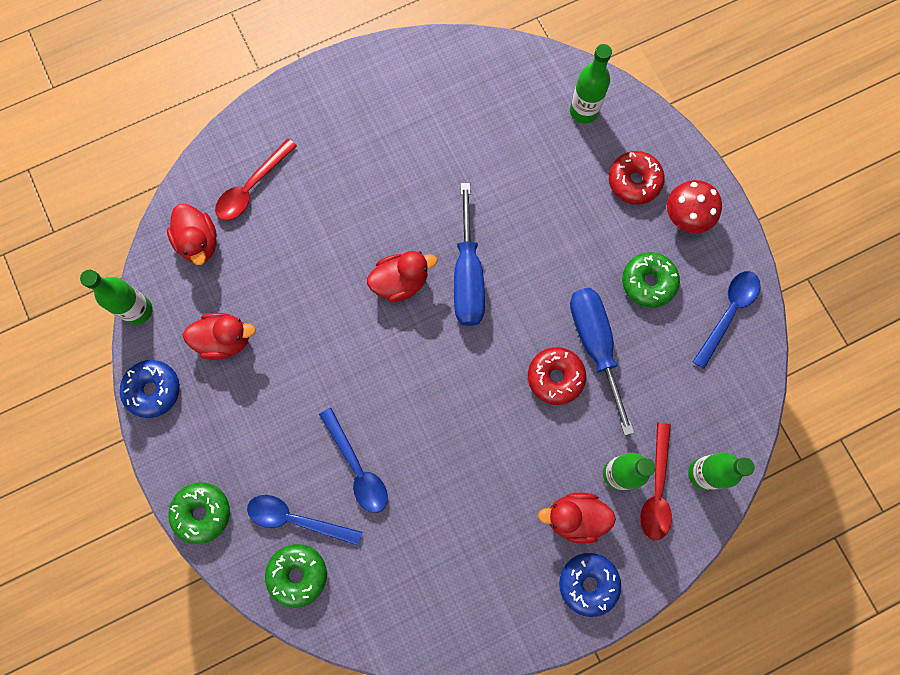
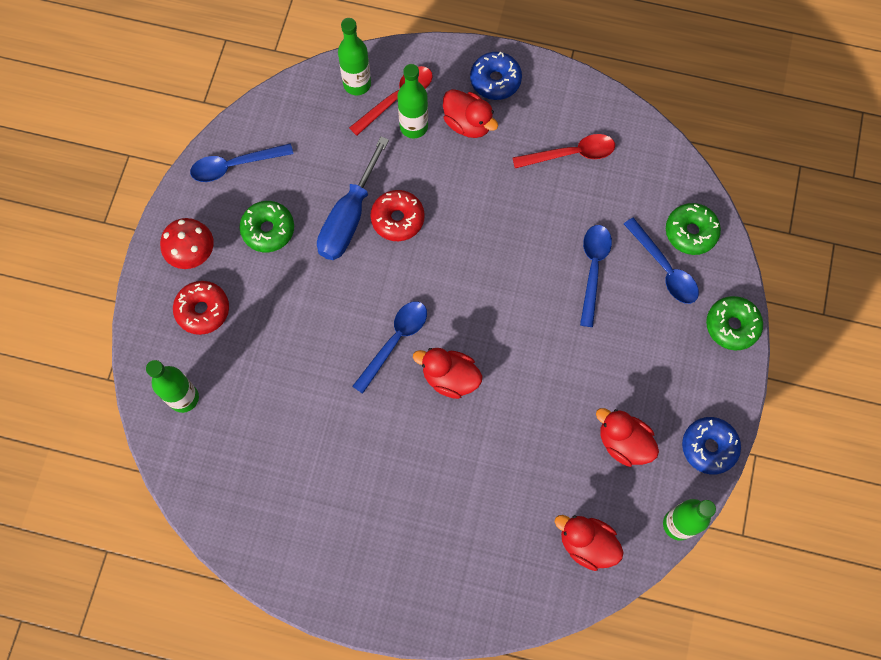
camera: 140 degrees left, 5 degrees down
red duck [167,204,217,265] -> red duck turned 75 degrees counterclockwise [555,515,624,571]
red spoon [215,139,297,221] -> red spoon moved to [512,134,615,168]
blue screwdriver [454,183,485,326] -> blue spoon [352,301,427,394]

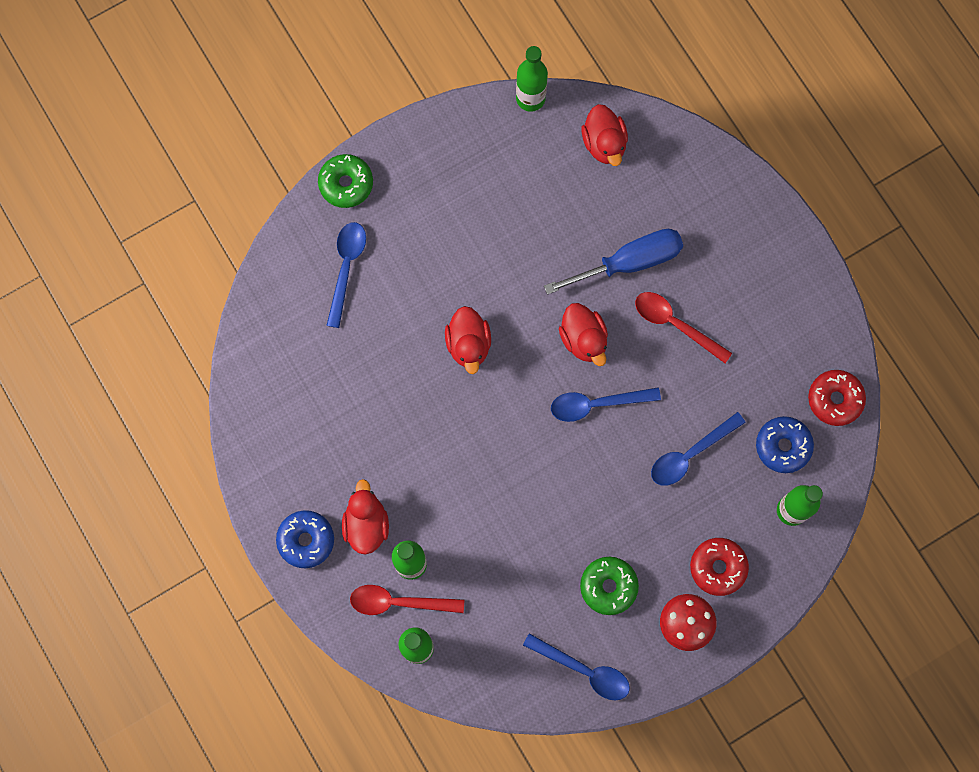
camera: 135 degrees left, 5 degrees up
blue screwdriver [317,137,389,260] -> blue screwdriver moved to [544,229,683,295]
red donut [370,190,425,241] -> red donut moved to [808,370,866,426]
red spoon [512,134,615,168] -> red spoon moved to [635,292,732,363]
blue spoon [580,225,612,327] -> blue spoon moved to [651,412,746,486]
red duck [596,408,659,467] -> red duck moved to [445,306,491,374]
green donut [666,203,721,255] -> none
blue donut [682,417,741,475] -> blue donut moved to [756,416,814,473]

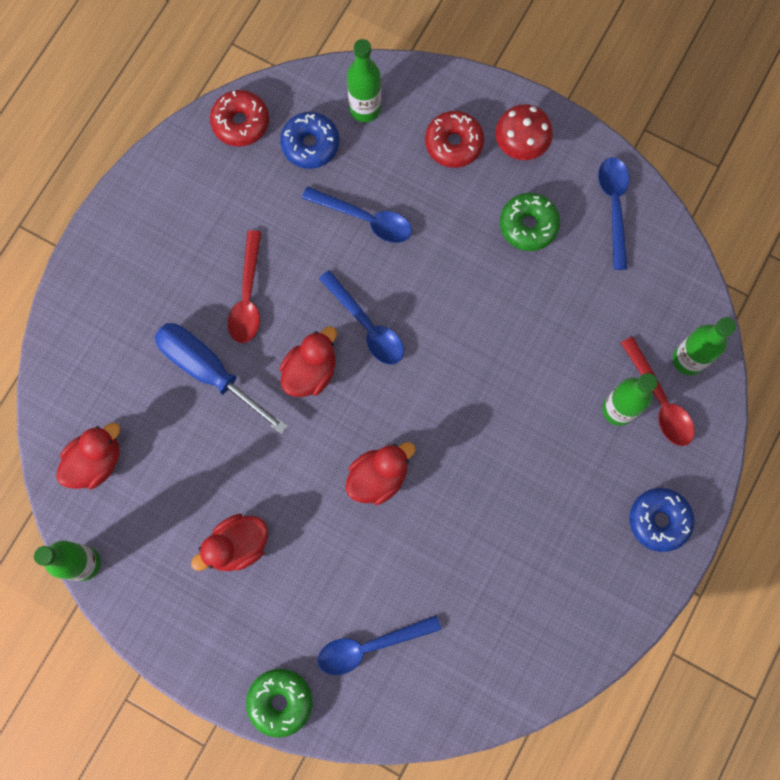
camera: 120 degrees left, 0 degrees up
red duck [342,479,389,555] -> red duck moved to [191,513,268,571]

